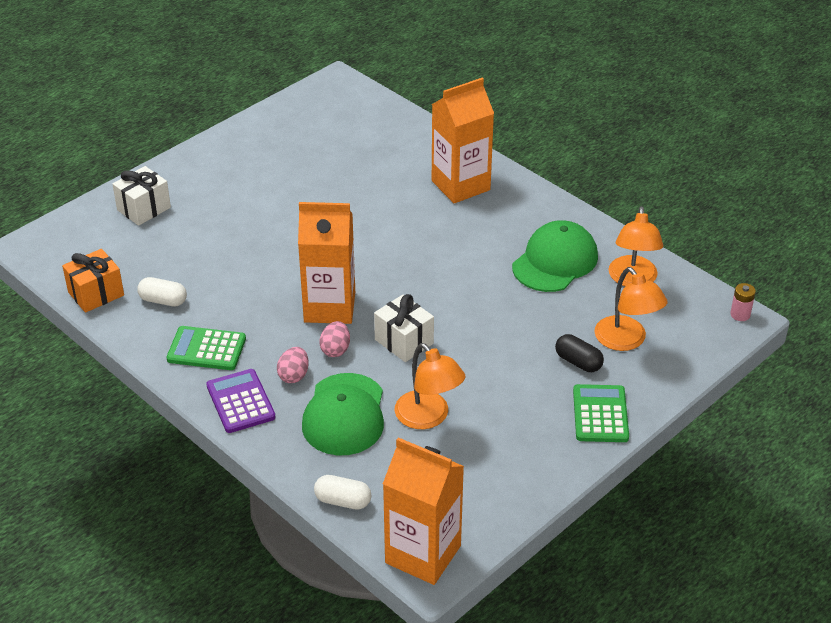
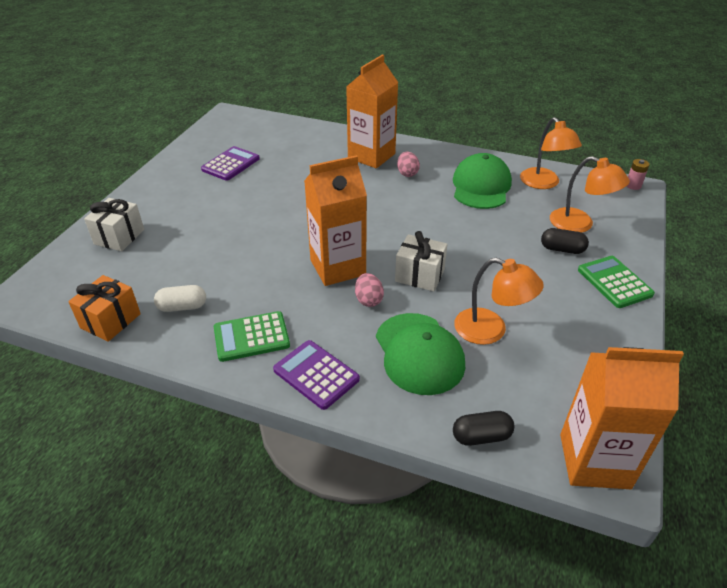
camera: 25 degrees left, 0 degrees up
pink egg [277,347,309,383] -> pink egg moved to [397,152,420,177]
white capsule [314,475,371,510] -> black capsule [453,411,514,446]
none -> purple calculator [201,146,260,181]

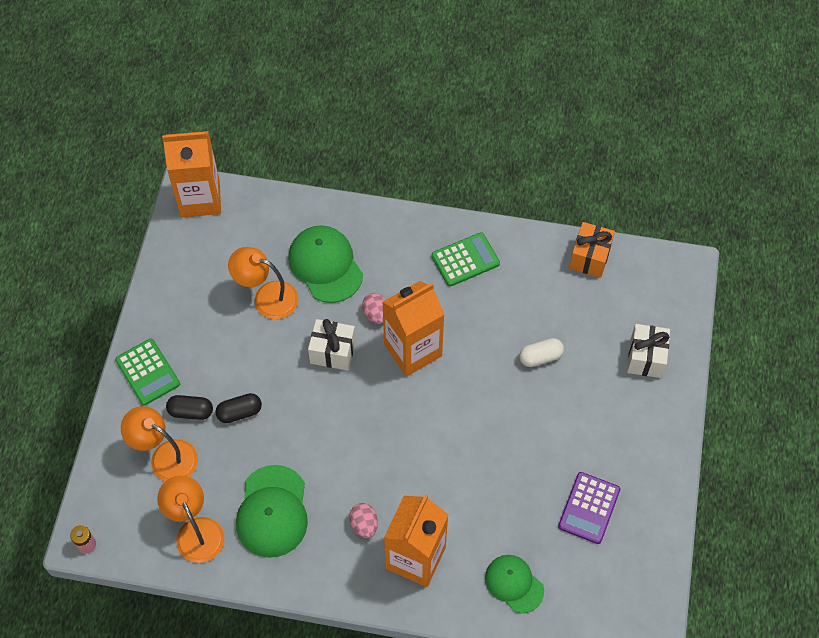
camera: 170 degrees right, 20 degrees up
white capsule [154,285,206,312] -> white capsule moved to [519,338,564,367]
purple calculator [273,340,360,410] -> none
black capsule [453,411,514,446] -> black capsule moved to [215,393,262,423]
none -> green cap [485,555,544,613]

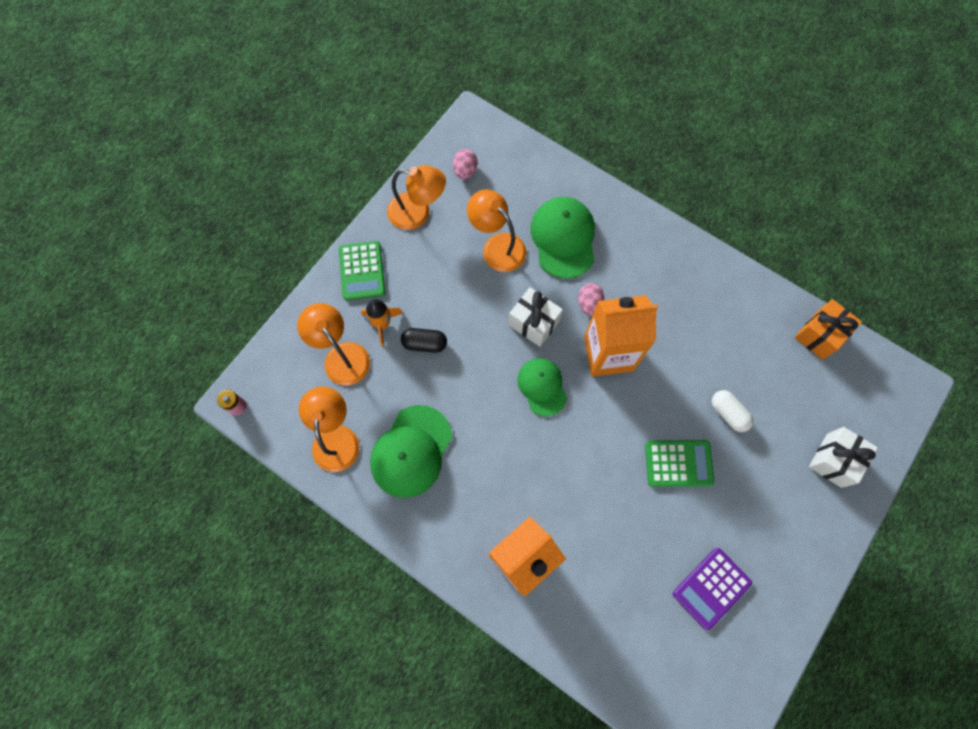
camera: 25 degrees right, 10 degrees up
orange carton [162,131,221,217] -> none
black capsule [166,395,213,420] -> orange rocket [361,299,403,347]
pink egg [349,503,378,538] -> pink egg moved to [453,149,477,180]
green calculator [431,232,500,287] -> green calculator moved to [645,440,714,487]
green cap [485,555,544,613] -> green cap moved to [517,358,567,416]
white capsule [519,338,564,367] -> white capsule turned 45 degrees clockwise [712,390,754,432]
none -> orange lamp [387,165,446,230]

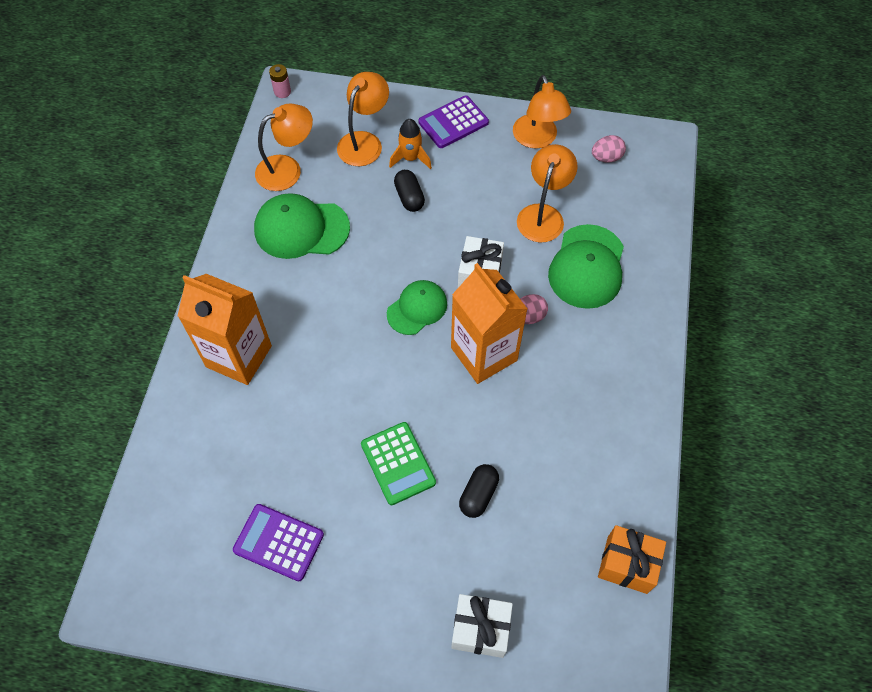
camera: 65 degrees right, 10 degrees down
green calculator [339,241,385,301] -> purple calculator [419,95,489,148]
green cap [530,197,595,279] -> green cap turned 135 degrees clockwise [548,224,624,309]
white capsule [712,390,754,432] -> black capsule [459,464,499,518]

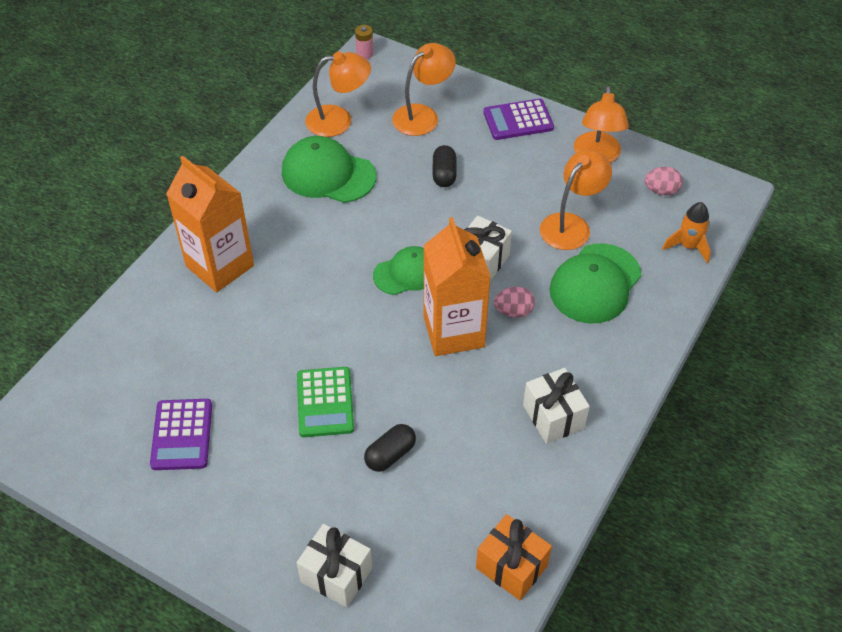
camera: 20 degrees right, 10 degrees down
purple calculator [233,504,324,581] -> purple calculator turned 135 degrees counterclockwise [150,399,212,470]
orange rocket [389,119,432,169] -> orange rocket moved to [662,202,711,263]
none -> white gift [523,368,590,444]

